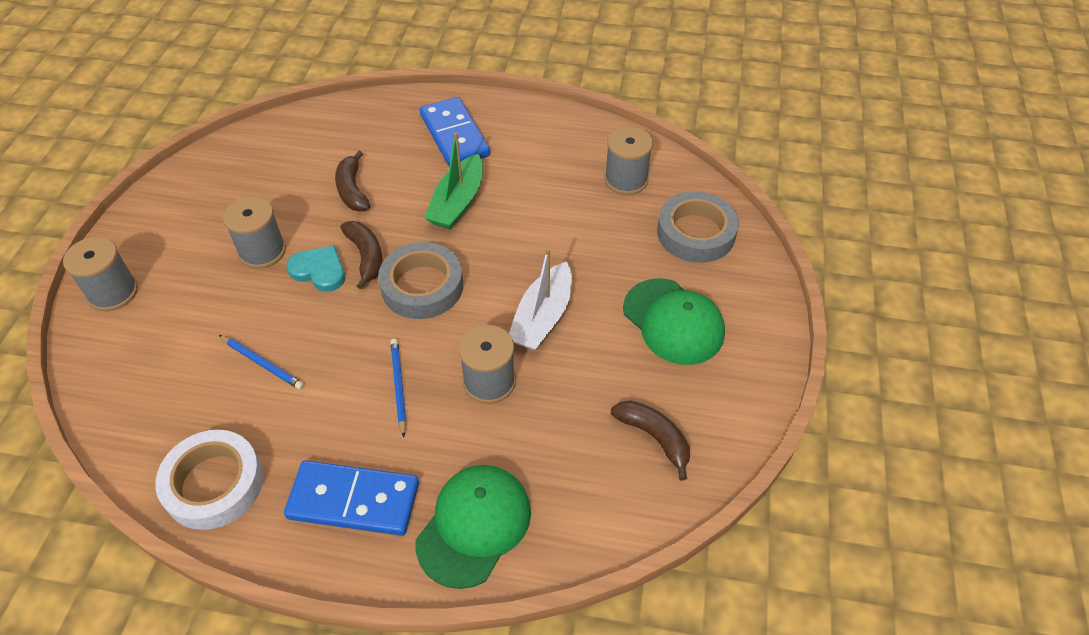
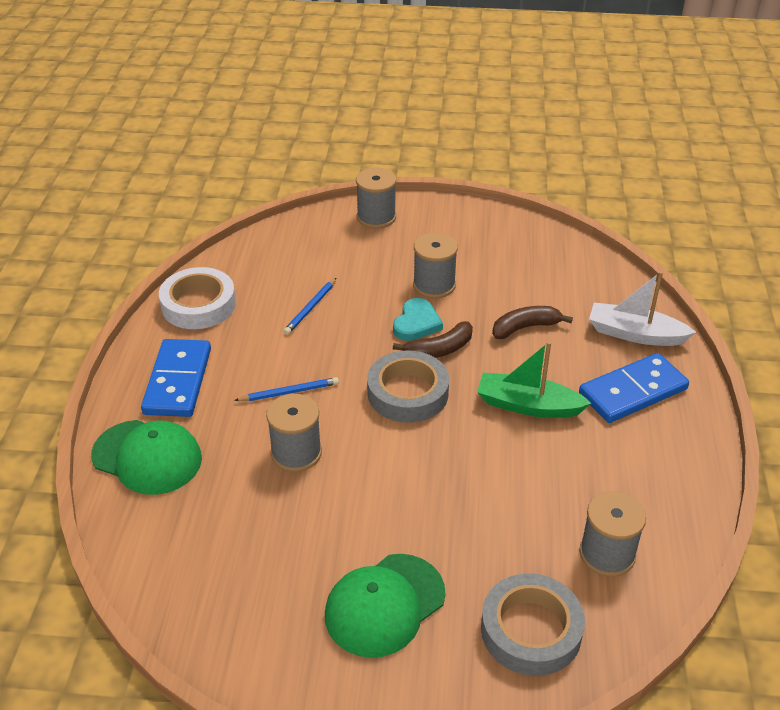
camera: 85 degrees right, 10 degrees down
white boat [509,248,572,350] -> white boat moved to [589,271,696,346]
brown banana [611,400,690,481] -> none

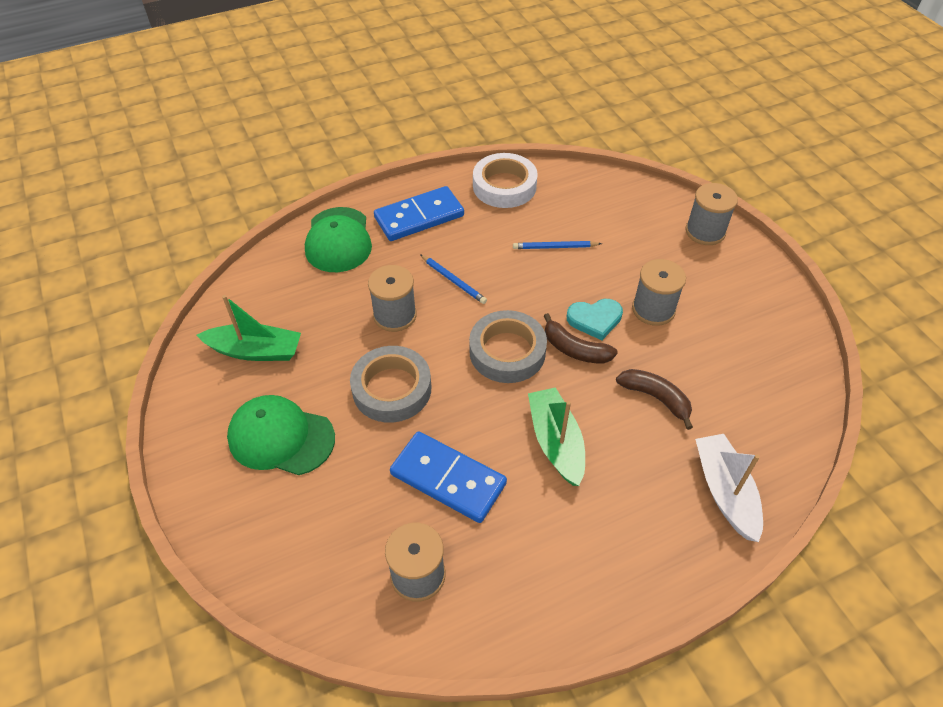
camera: 60 degrees right, 10 degrees up
grey tape [481,573,585,676] -> grey tape moved to [350,346,431,423]
blue domino [579,353,689,423] -> blue domino moved to [390,431,507,523]
none -> green boat [197,295,301,361]

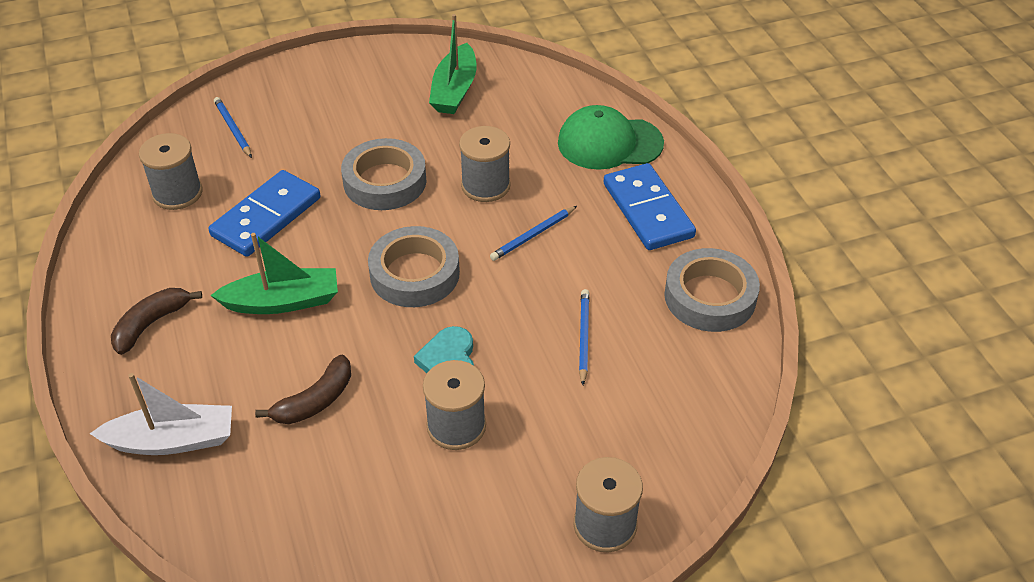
camera: 95 degrees right, 5 degrees down
green cap [227,395,335,475] -> none
white tape [473,153,538,208] -> grey tape [664,248,760,332]
brown banana [544,313,618,364] -> brown banana moved to [111,288,202,355]
none -> blue pencil [214,97,252,158]

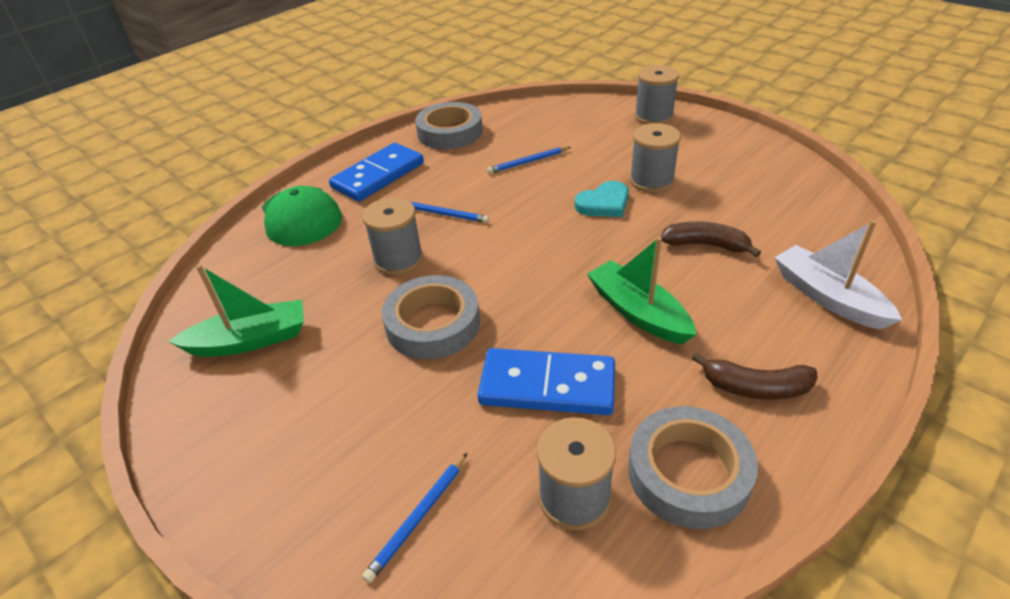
camera: 115 degrees left, 5 degrees down
grey tape [368,226,460,307] -> grey tape moved to [628,406,758,529]

